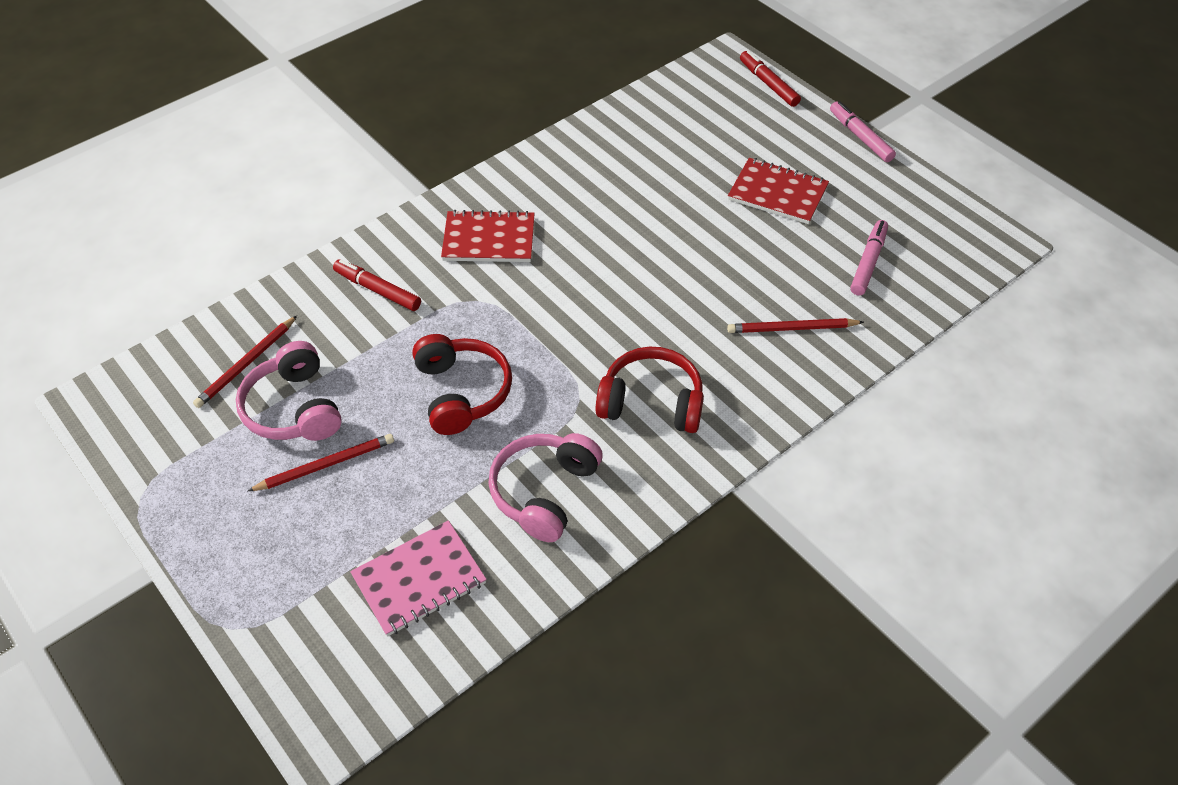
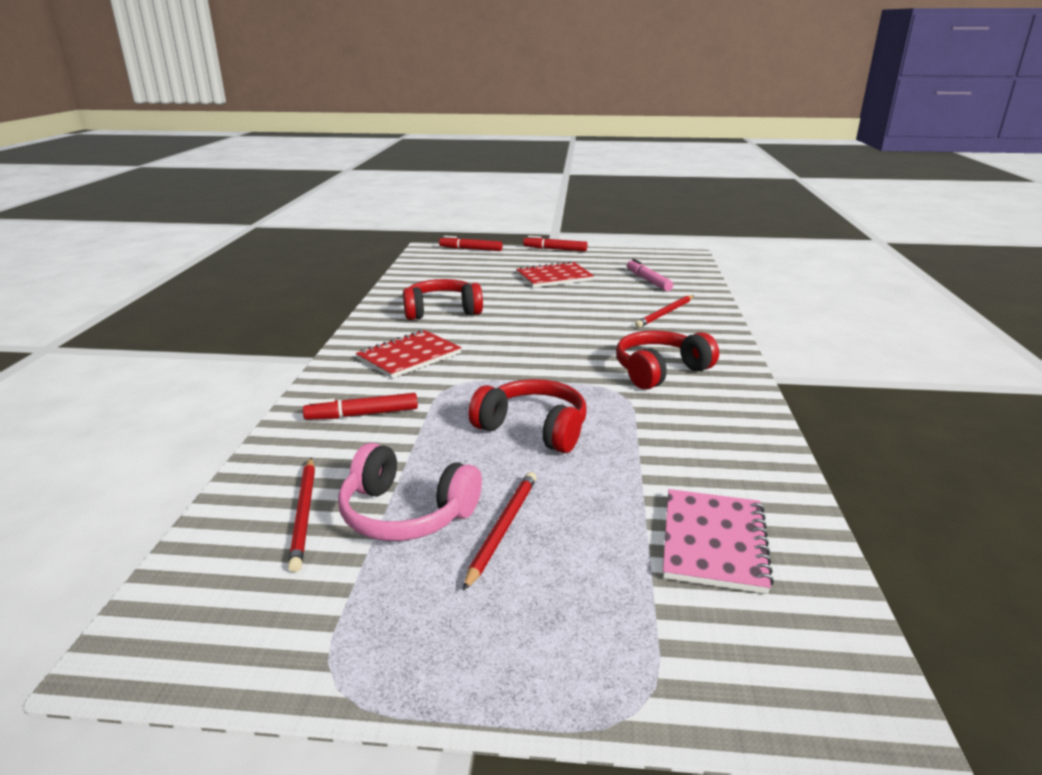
camera: 45 degrees left, 25 degrees down
pink headphones [488,433,603,542] -> none
pink marker [830,101,896,162] -> red marker [523,236,587,252]
none -> red headphones [403,279,483,320]

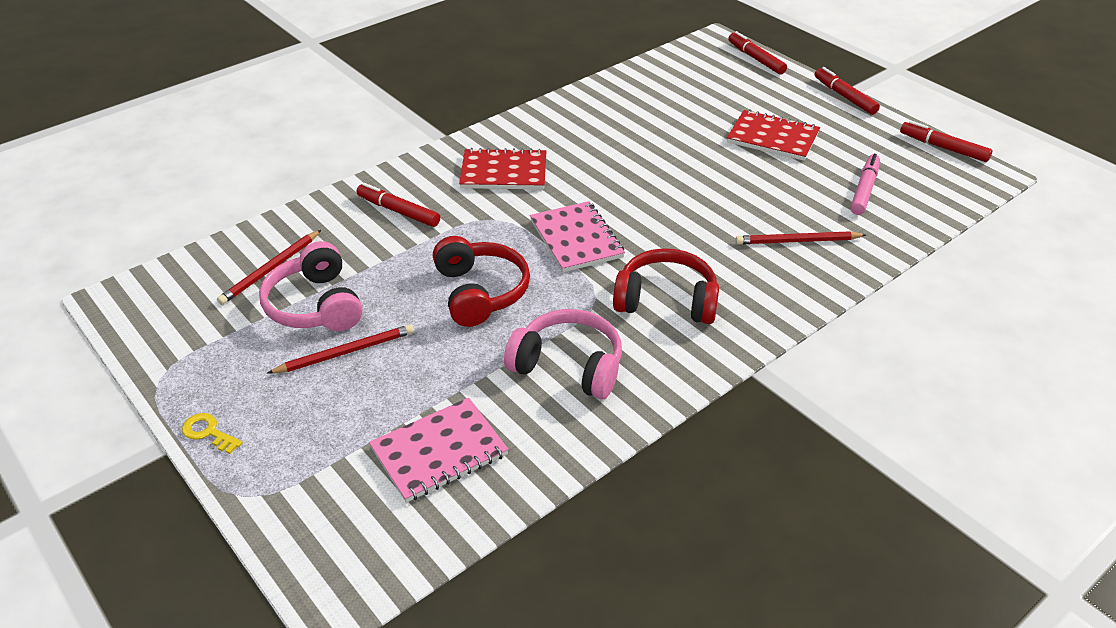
camera: 45 degrees right, 15 degrees up
red headphones [403,279,483,320] -> none
none -> yellow key [182,413,243,454]
none -> pink headphones [504,309,622,399]
none -> pink notebook [530,201,625,272]
none -> red marker [900,121,992,162]

